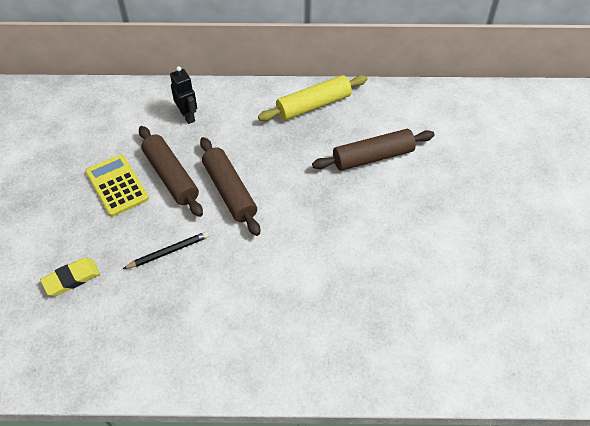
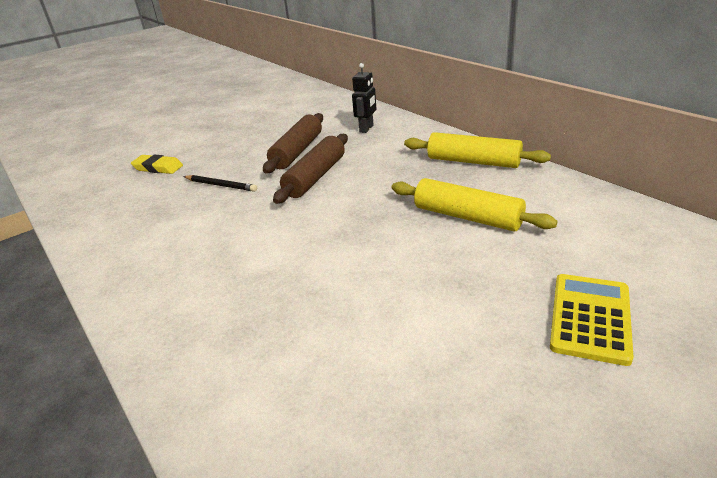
camera: 55 degrees right, 20 degrees down
yellow calculator [85,154,149,217] -> yellow calculator moved to [550,274,634,366]
brown rolling pin [312,129,435,171] -> yellow rolling pin [391,178,558,232]

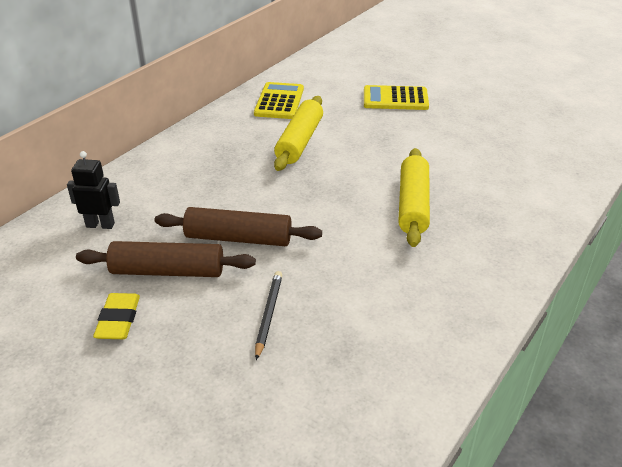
camera: 110 degrees left, 5 degrees up
yellow eraser [131,155,183,174] -> yellow eraser moved to [93,293,140,339]
yellow rolling pin [404,132,551,168] -> yellow rolling pin moved to [398,148,430,247]
none -> yellow calculator [254,82,304,119]

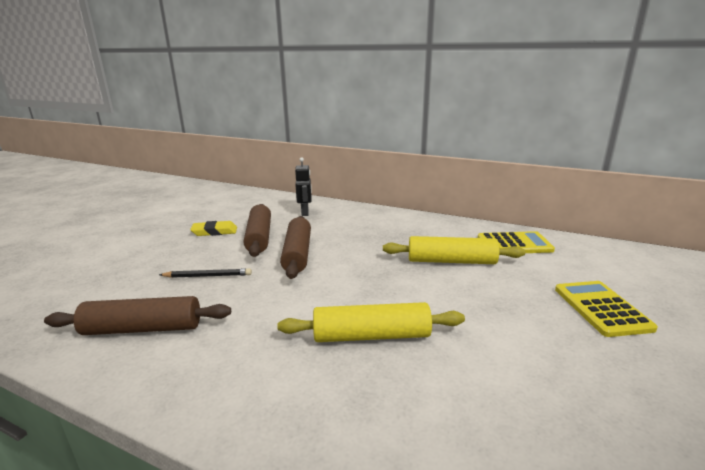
camera: 80 degrees right, 15 degrees down
none -> brown rolling pin [44,296,231,335]

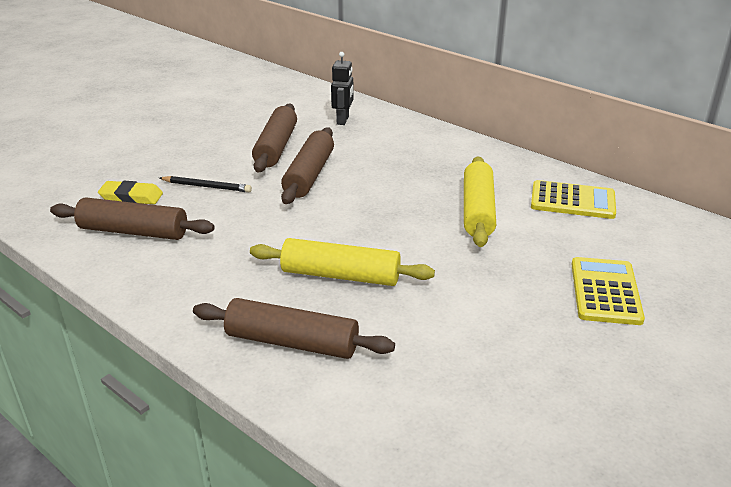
camera: 15 degrees right, 10 degrees up
yellow eraser [190,221,237,236] -> yellow eraser moved to [98,181,163,204]
yellow rolling pin [383,236,525,264] -> yellow rolling pin turned 75 degrees clockwise [464,156,496,247]
none -> brown rolling pin [193,298,395,359]

